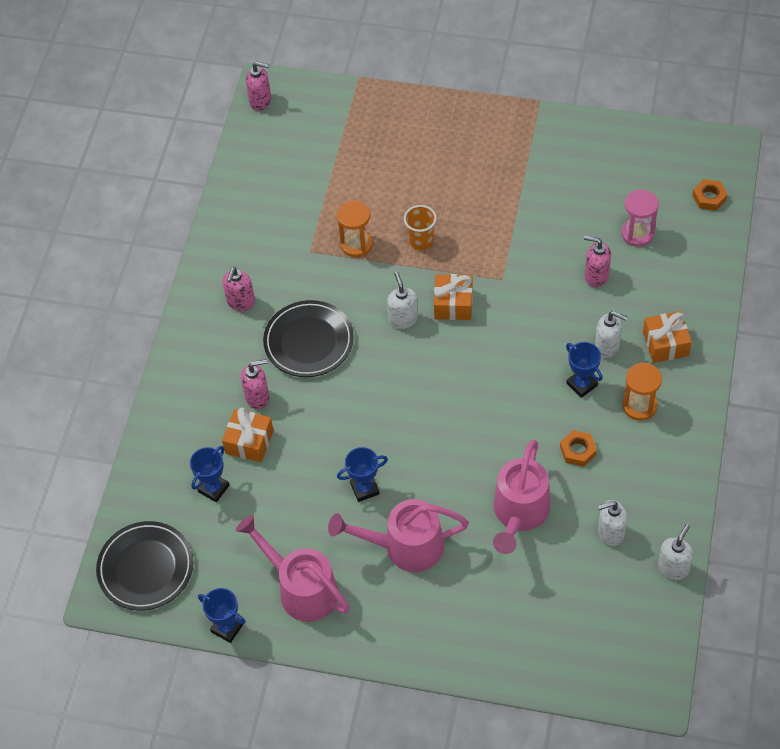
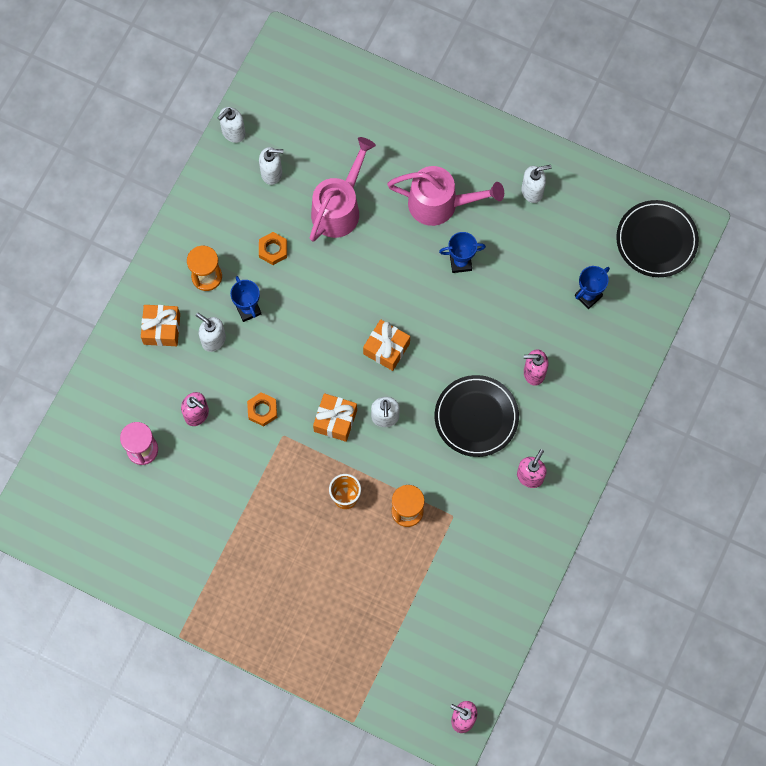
camera: 170 degrees left, 15 degrees up
blue trophy [198,588,246,643] -> none
orange gift [222,408,274,462] -> orange gift moved to [363,319,410,371]
pink watering can [236,515,350,622] -> white soap dispenser [522,165,552,203]
orange nut [692,179,728,211] -> orange nut moved to [247,392,277,426]

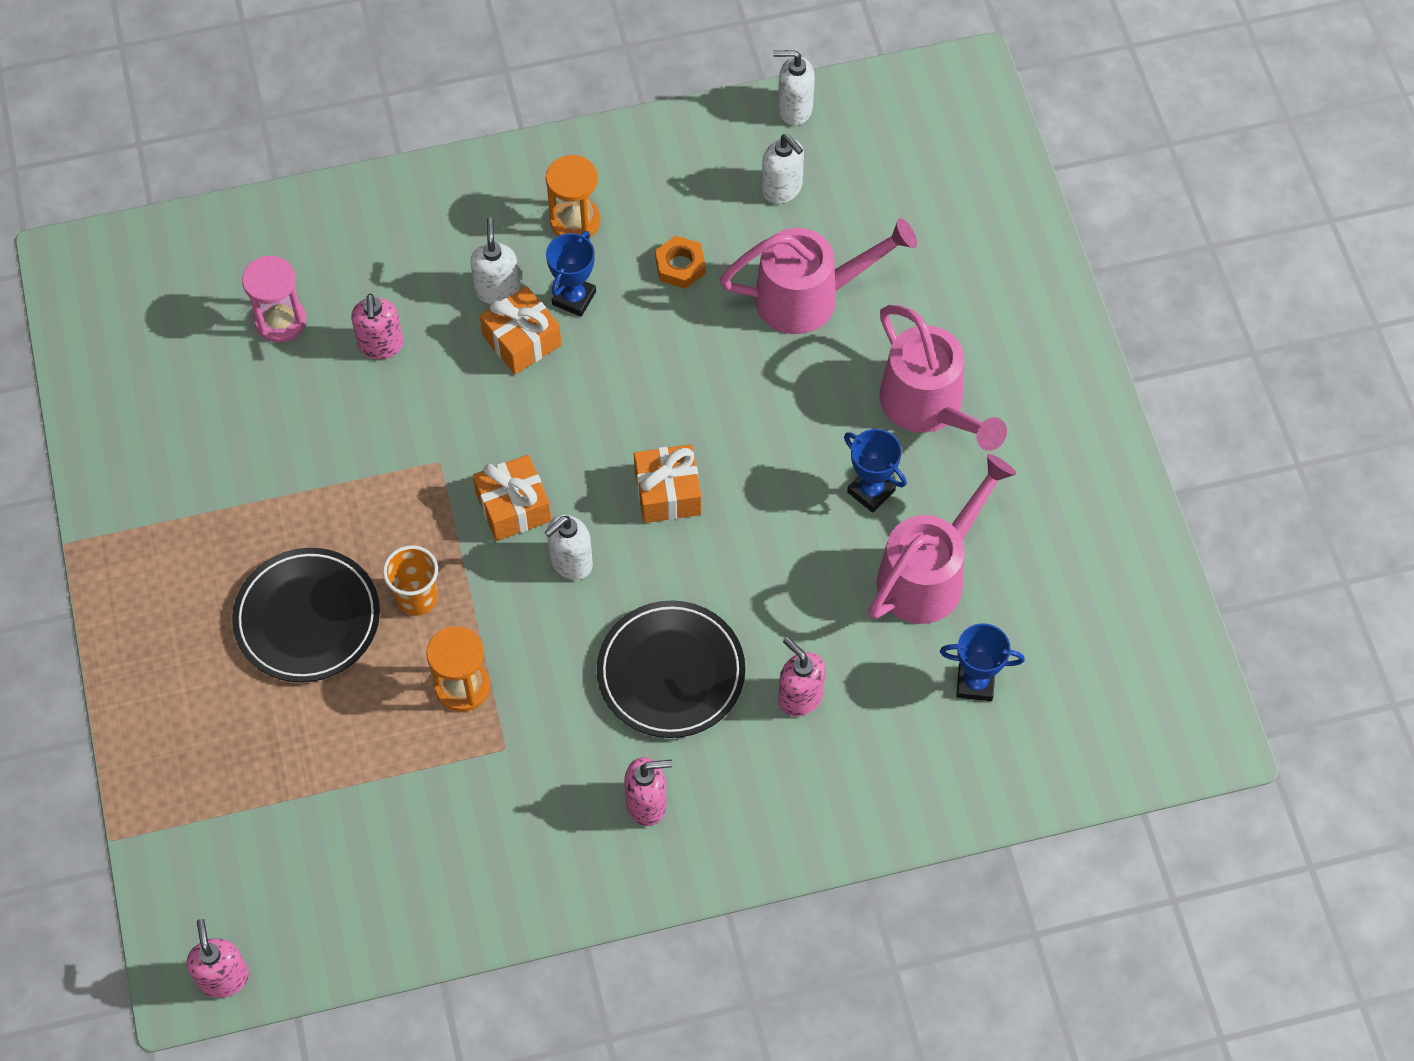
camera: 50 degrees right, 10 degrees down
orange gift [141,305,180,346] -> orange gift moved to [480,286,562,374]
orange nut [247,392,277,426] -> none
white soap dispenser [522,165,552,203] -> none
black plate [616,200,699,277] -> black plate moved to [232,548,380,682]
none -> pink watering can [869,454,1016,624]

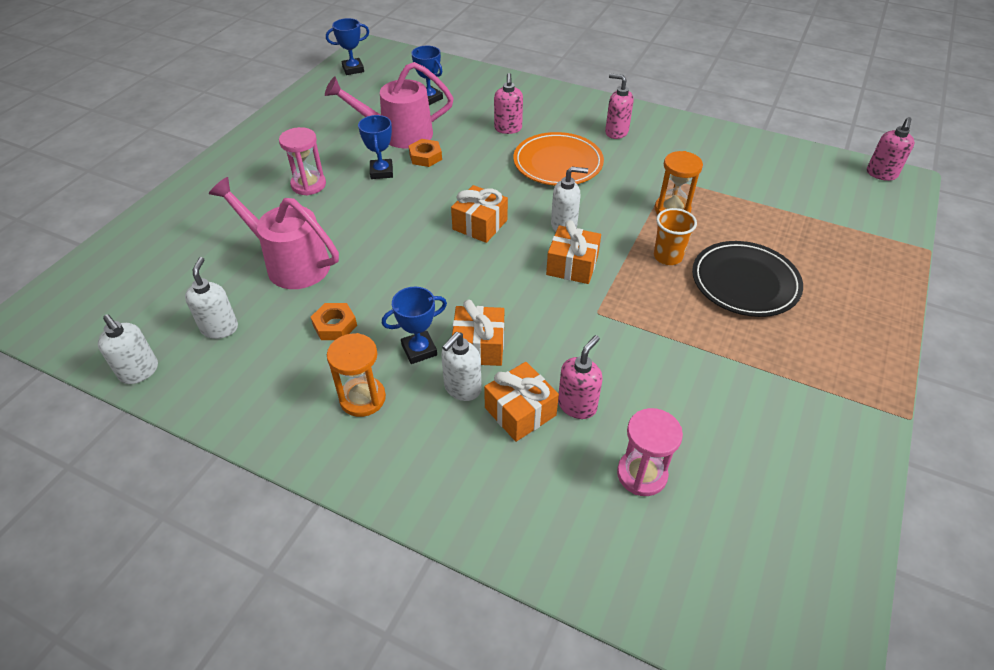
camera: 140 degrees left, 15 degrees down
black plate [597,600,745,738] -> orange plate [513,132,604,186]
pink watering can [880,305,1007,451] -> pink hourglass [279,127,326,196]
none -> blue trophy [326,18,369,75]
none -> orange nut [409,139,442,167]
none -> orange gift [484,362,559,442]

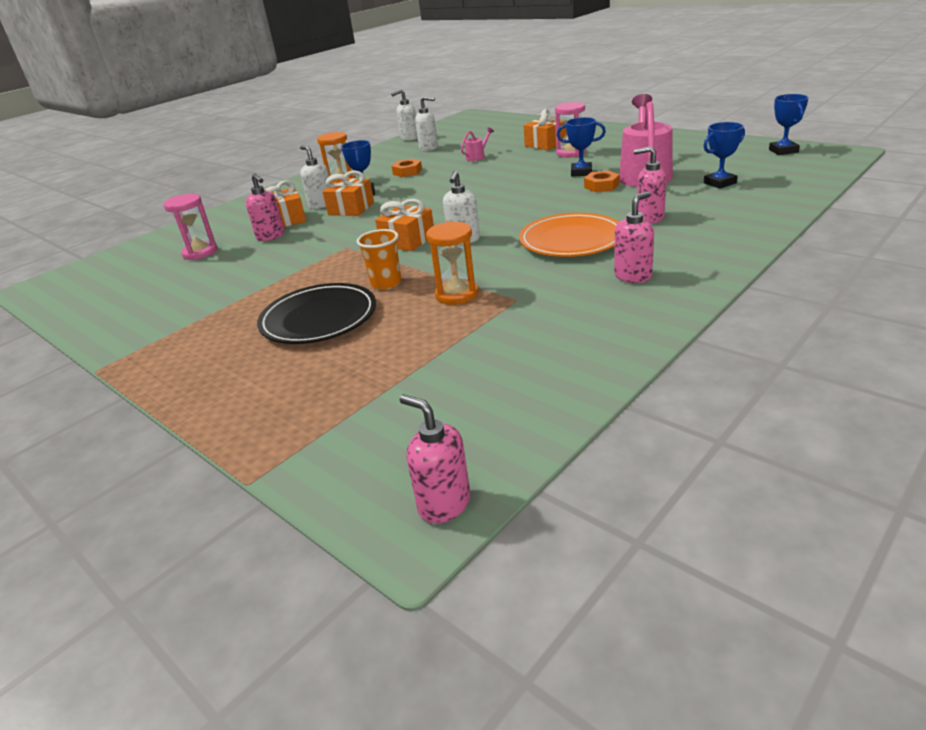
camera: 110 degrees right, 15 degrees down
pink watering can [209,177,339,289] -> pink watering can [461,127,494,161], size x0.43
orange gift [451,185,508,243] -> orange gift moved to [524,109,567,150]

